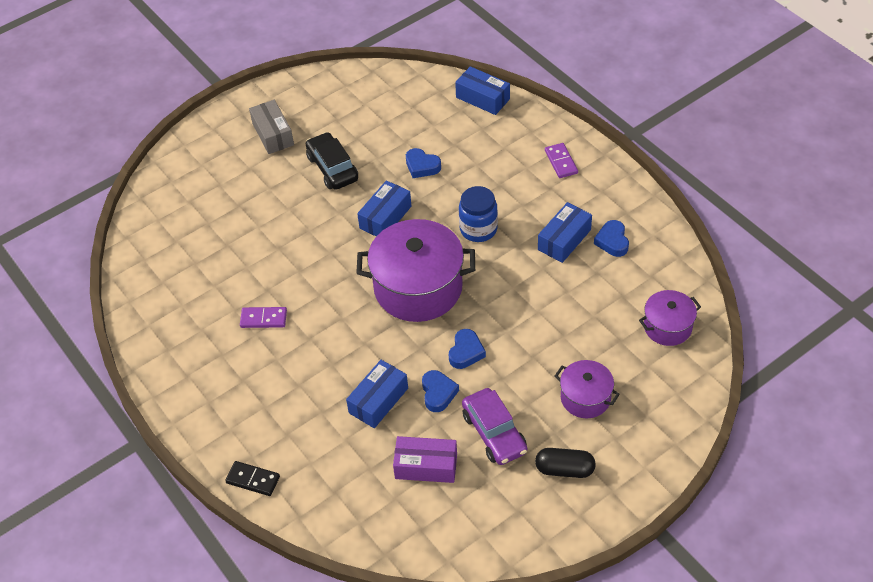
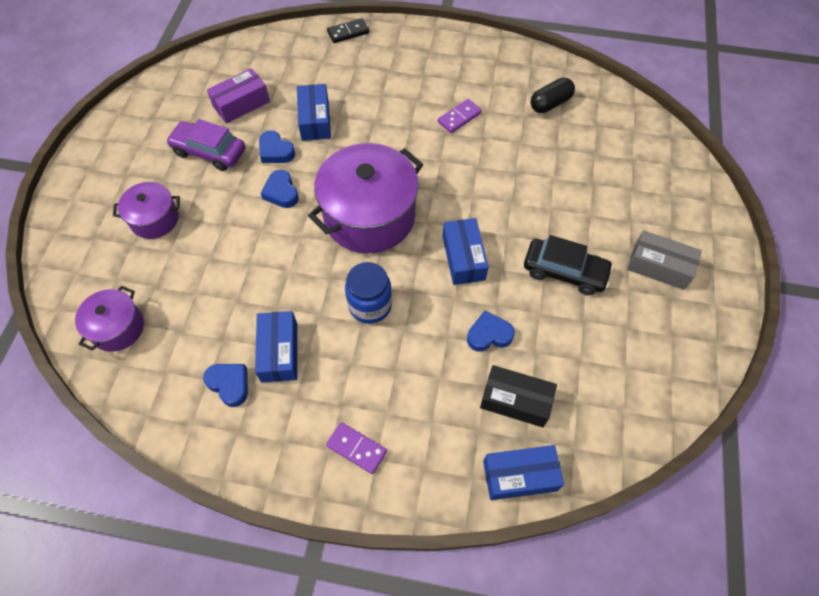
camera: 135 degrees right, 10 degrees up
black capsule [535,448,596,478] -> black capsule moved to [531,78,575,113]
none -> black box [480,365,557,427]

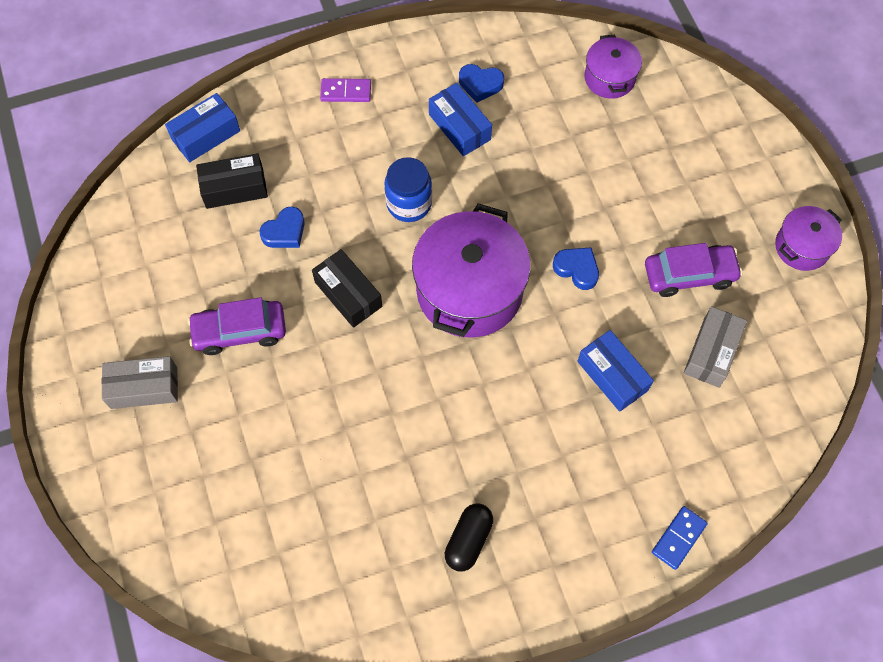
camera: 150 degrees right, 5 degrees up
purple pot [113,182,180,239] -> purple pot moved to [775,206,842,271]
purple box [207,68,270,124] -> grey box [684,306,747,388]
blue heart [259,131,295,163] -> none
black domino [327,18,369,43] -> blue domino [652,506,708,570]
purple domino [438,99,482,133] -> none
blue box [443,218,489,285] -> black box [312,249,382,328]
black car [524,235,614,295] -> purple car [187,297,286,355]
black capsule [531,78,575,113] -> black capsule moved to [445,504,493,571]

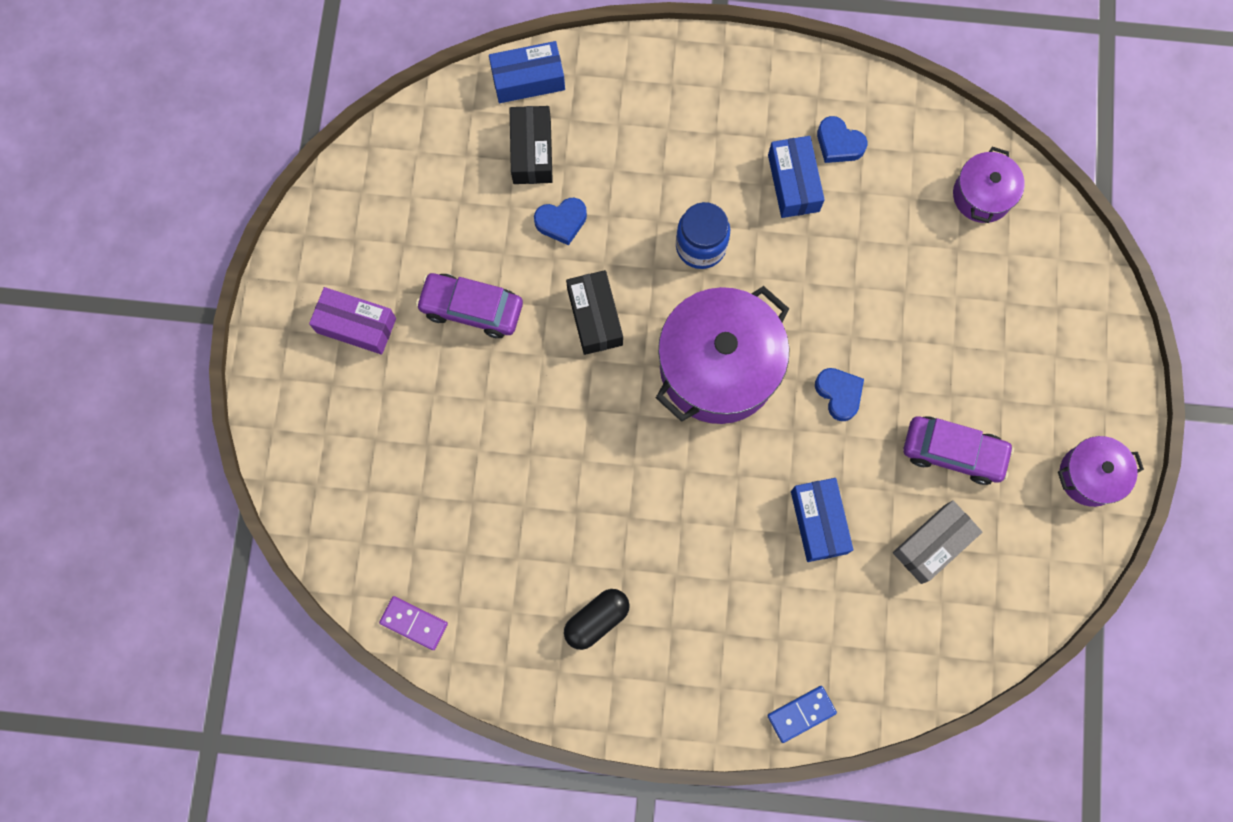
camera: 25 degrees right, 10 degrees up
grey box [101,356,178,409] -> purple box [309,287,396,355]
black box [196,153,268,209] -> black box turned 75 degrees clockwise [510,106,553,184]
purple domino [320,78,371,102] -> purple domino moved to [379,596,448,650]

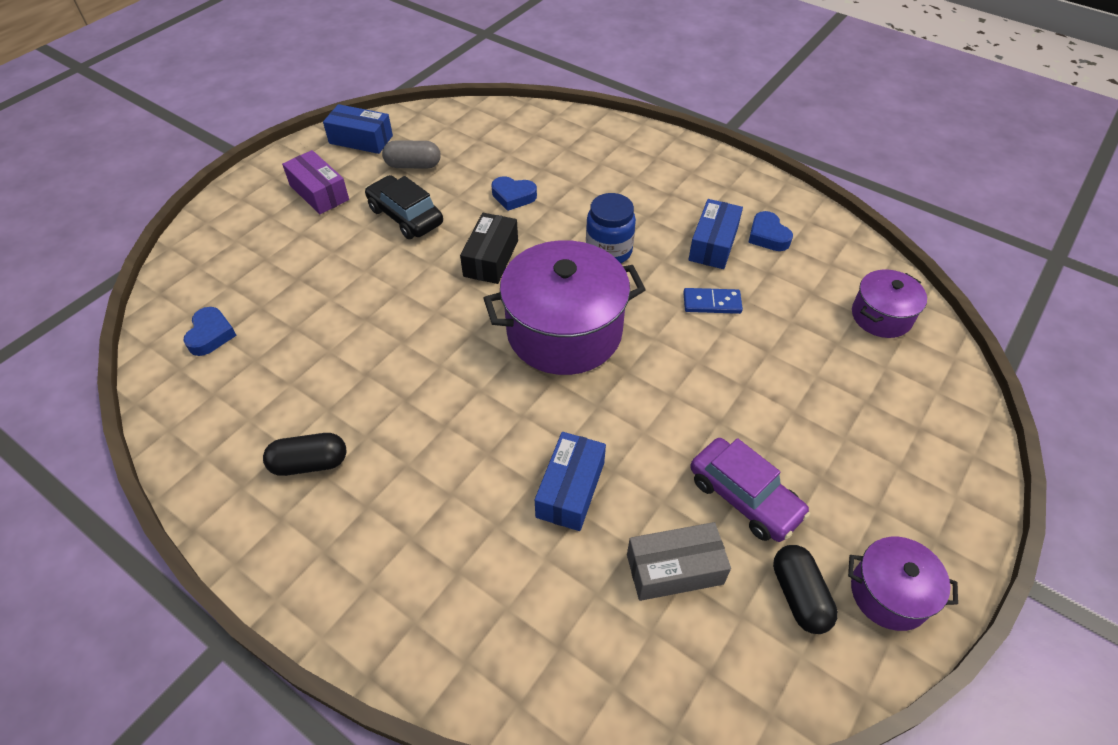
camera: 30 degrees right, 25 degrees down
purple domino [379,596,448,650] -> none
purple car [416,273,523,338] -> black car [365,175,443,239]
blue box [489,41,565,103] -> blue box moved to [323,104,393,154]
black box [510,106,553,184] -> none
blue domino [767,686,837,743] -> blue domino moved to [683,288,743,314]
blue heart [815,368,864,421] -> blue heart moved to [183,307,237,356]
none -> grey capsule [382,140,441,169]
none -> black capsule [773,545,838,634]

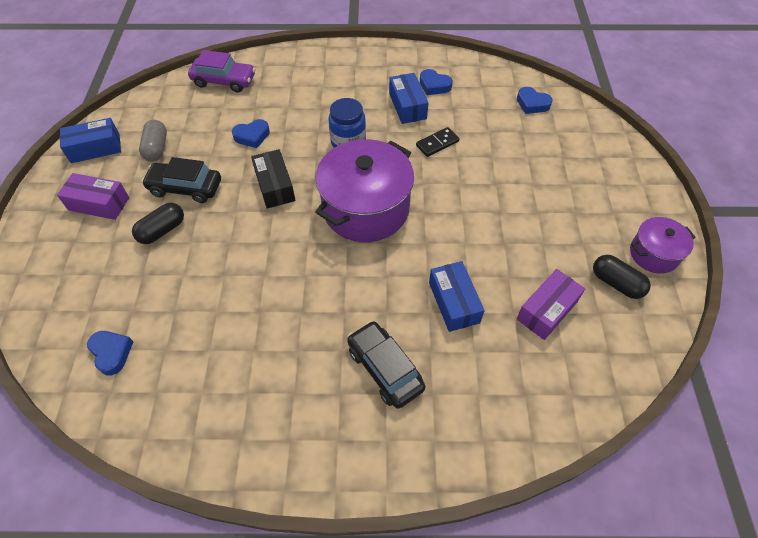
camera: 35 degrees left, 5 degrees up
black capsule [263,433,346,476] -> black capsule moved to [132,203,184,244]
grey capsule [382,140,441,169] -> grey capsule turned 60 degrees counterclockwise [139,120,167,162]
grey box [627,522,731,601] -> purple box [516,269,585,340]
blue domino [683,288,743,314] -> black domino [416,127,459,157]
purple car [690,438,811,542] -> purple car moved to [188,50,255,92]
purple pot [852,269,927,338] -> blue heart [517,87,553,114]
none -> black car [347,321,425,409]

